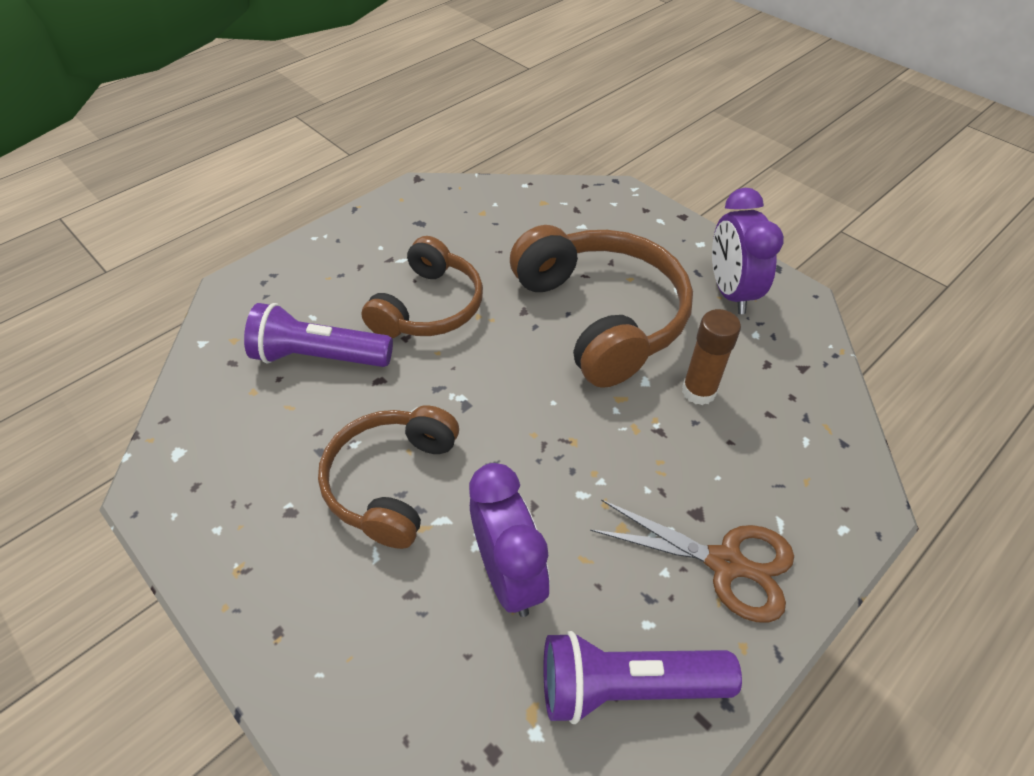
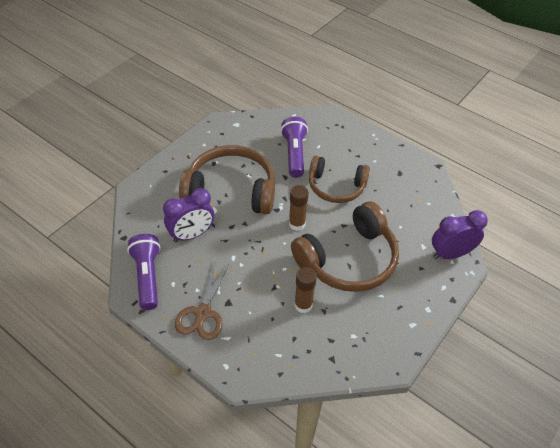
camera: 80 degrees right, 0 degrees up
brown headphones [318,405,459,549] -> brown headphones [179,145,275,214], size x1.51
purple clock [712,188,784,314] -> purple clock moved to [432,210,488,259]
none -> brown glue stick [289,185,309,231]

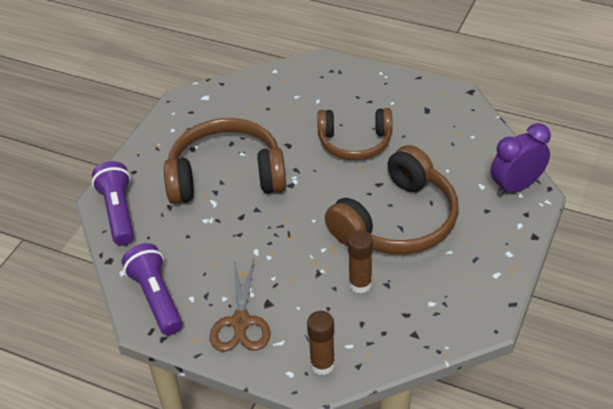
camera: 10 degrees left, 5 degrees down
purple clock [163,188,214,242] -> none
purple flashlight [281,117,308,178] -> purple flashlight moved to [92,161,134,246]
brown glue stick [289,185,309,231] -> brown glue stick moved to [307,311,335,375]

